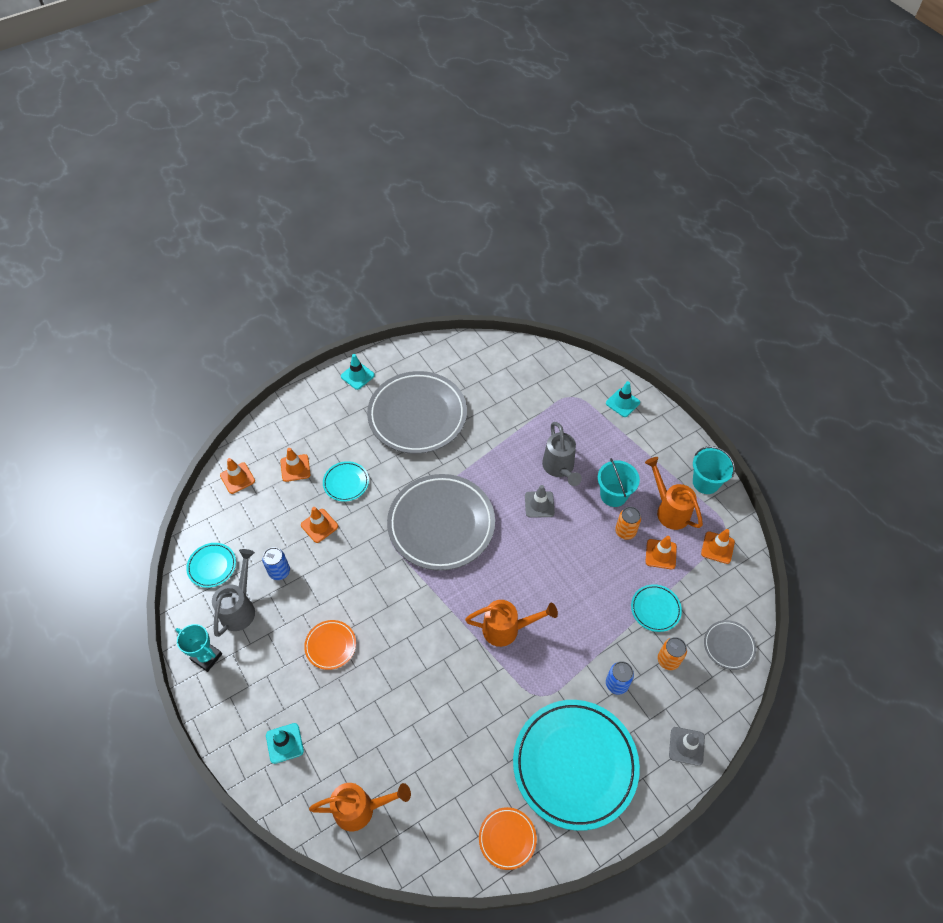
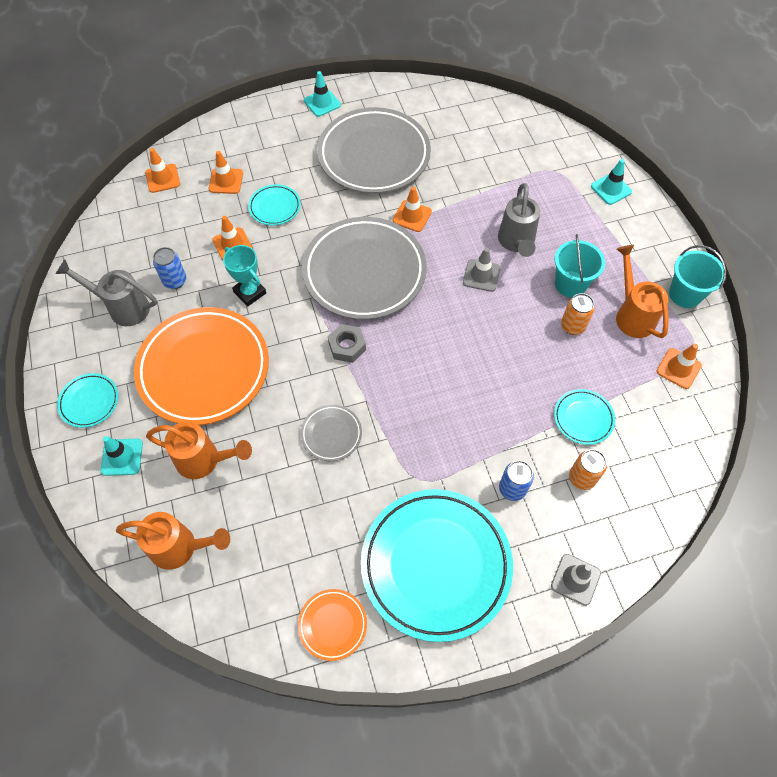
camera: 15 degrees right, 5 degrees up
turquoise trophy [176,624,222,672] -> turquoise trophy moved to [223,245,266,306]
turquoise plate [186,543,236,588] -> turquoise plate moved to [57,373,119,428]
grey watering can [212,549,255,637] -> grey watering can turned 105 degrees counterclockwise [56,260,157,326]
orange plate [304,620,356,670] -> orange plate [134,307,269,425], size x2.26
orange watering can [465,600,558,647] -> orange watering can moved to [146,422,252,479]
orange traffic cone [646,536,677,569] -> orange traffic cone moved to [393,187,432,232]
grey plate [704,620,756,670] -> grey plate moved to [301,405,362,461]
none -> grey nut [328,324,366,363]

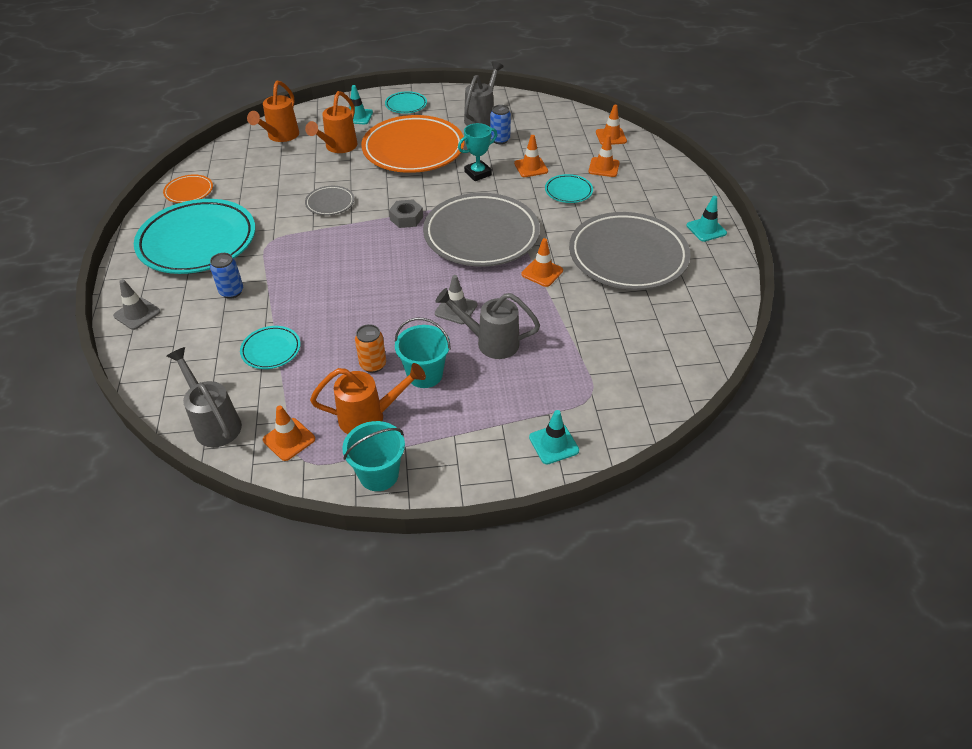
camera: 100 degrees right, 15 degrees down
orange can [569,449,607,490] -> none
none -> grey watering can [167,347,242,447]

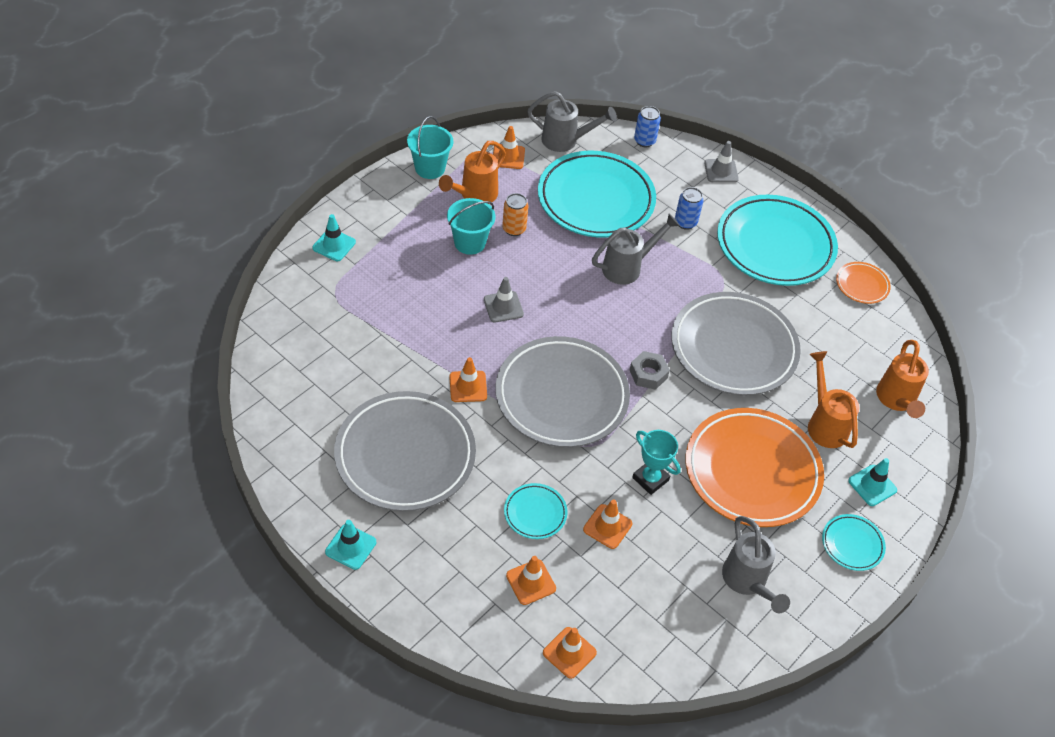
camera: 135 degrees right, 5 degrees up
turquoise plate [240,326,301,369] -> turquoise plate [538,151,656,238], size x2.26
orange watering can [247,81,299,142] -> orange watering can turned 150 degrees counterclockwise [876,340,929,418]
grey plate [305,186,354,215] -> grey plate [671,292,801,396], size x2.26
grey watering can [436,288,540,359] -> grey watering can moved to [592,214,680,285]
turquoise trophy [458,123,497,181] -> turquoise trophy turned 60 degrees counterclockwise [632,430,681,495]
blue can [490,105,511,144] -> blue can moved to [634,106,661,147]

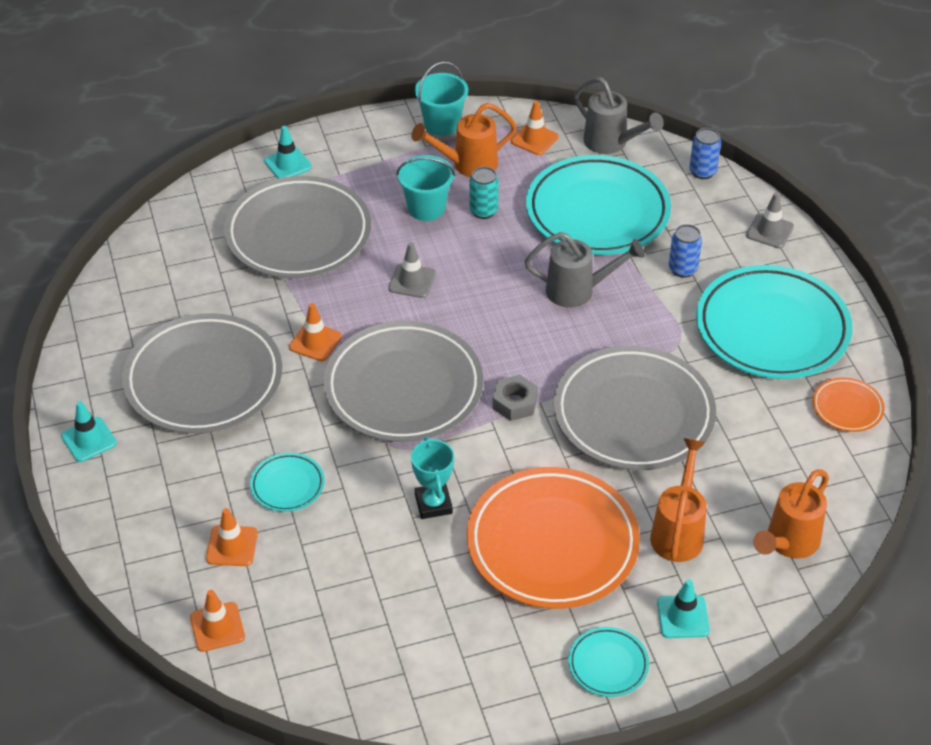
camera: 35 degrees right, 5 degrees down
orange can [502,193,528,236] -> turquoise can [469,167,499,219]
orange traffic cone [583,499,632,549] -> none
grey watering can [722,516,790,613] -> none
none -> grey plate [224,176,371,278]

